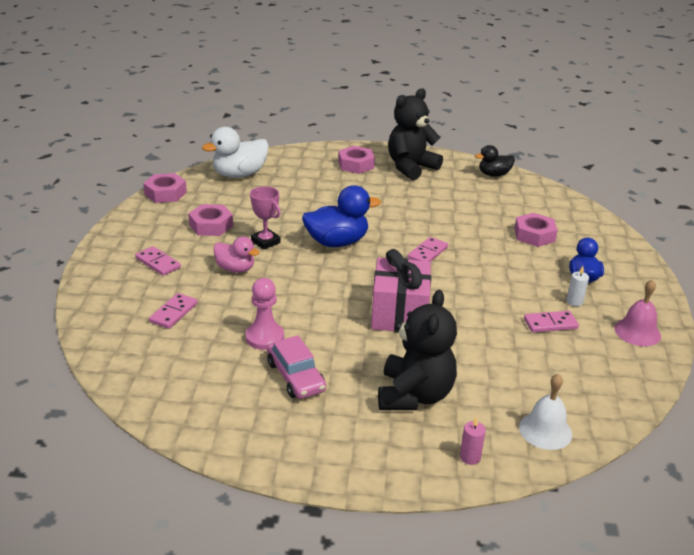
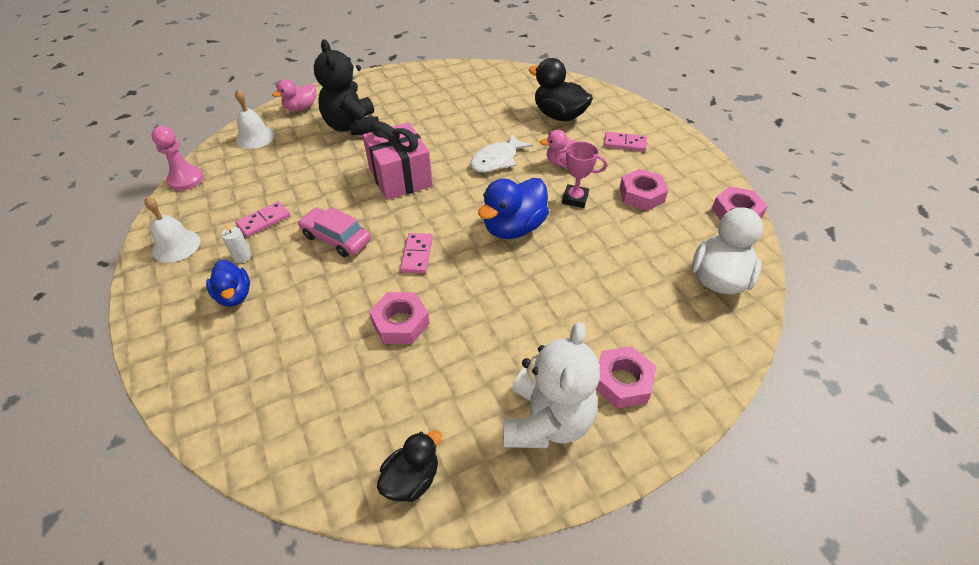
camera: 150 degrees right, 15 degrees up
pink domino [149,293,198,329] -> black duck [529,58,593,121]
pink pawn [245,278,284,350] -> pink pawn moved to [152,126,204,191]
pink car [267,335,326,399] -> pink car moved to [298,207,371,257]
black teddy bear [388,88,443,180] -> white teddy bear [503,322,600,448]
pink candle [460,417,486,465] -> pink duck [272,79,316,111]
pink nut [514,213,558,247] -> pink nut moved to [369,292,430,344]
pink bell [614,279,661,346] -> white bell [144,196,200,263]
none -> white fish [470,133,533,172]

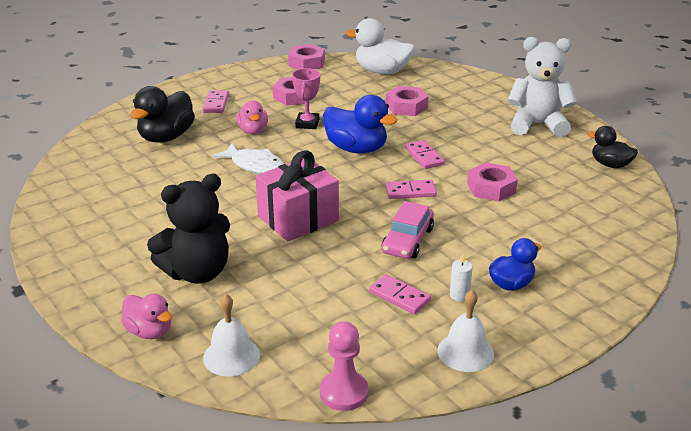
camera: 100 degrees left, 15 degrees down
pink nut [595,346,657,409] -> pink nut moved to [386,86,429,116]
none -> pink domino [405,140,445,169]

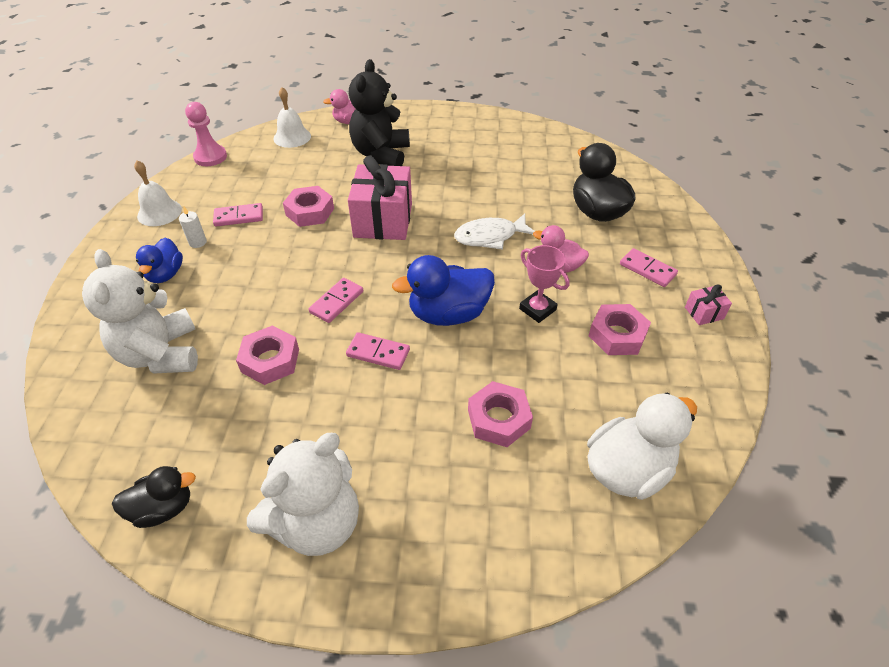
camera: 130 degrees right, 15 degrees up
pink nut [288,44,325,69] -> pink nut moved to [283,186,334,227]
pink car [381,201,434,259] -> none
none -> white teddy bear [82,249,198,374]
none -> pink gift [685,284,732,325]

